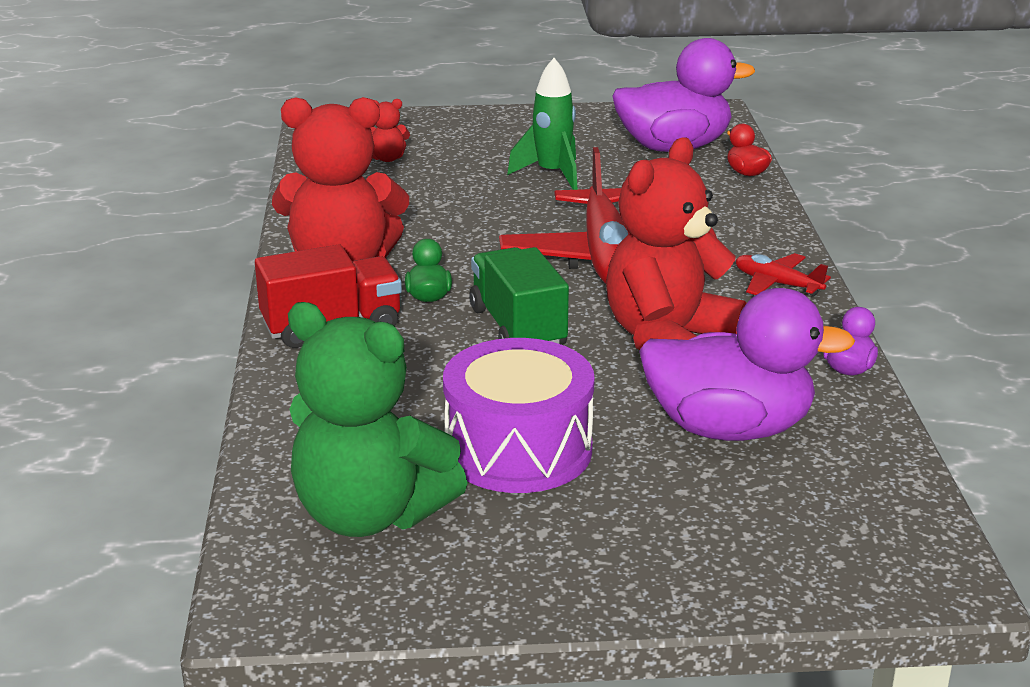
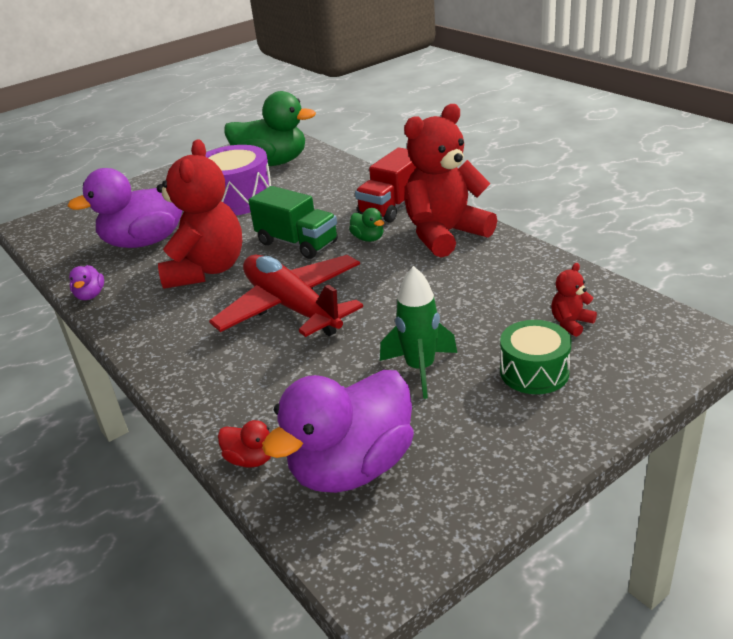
camera: 150 degrees right, 5 degrees up
green teddy bear [288,302,468,537] -> green duck [224,91,316,166]
red plane [736,253,831,296] -> none
none -> green drum [500,320,572,394]

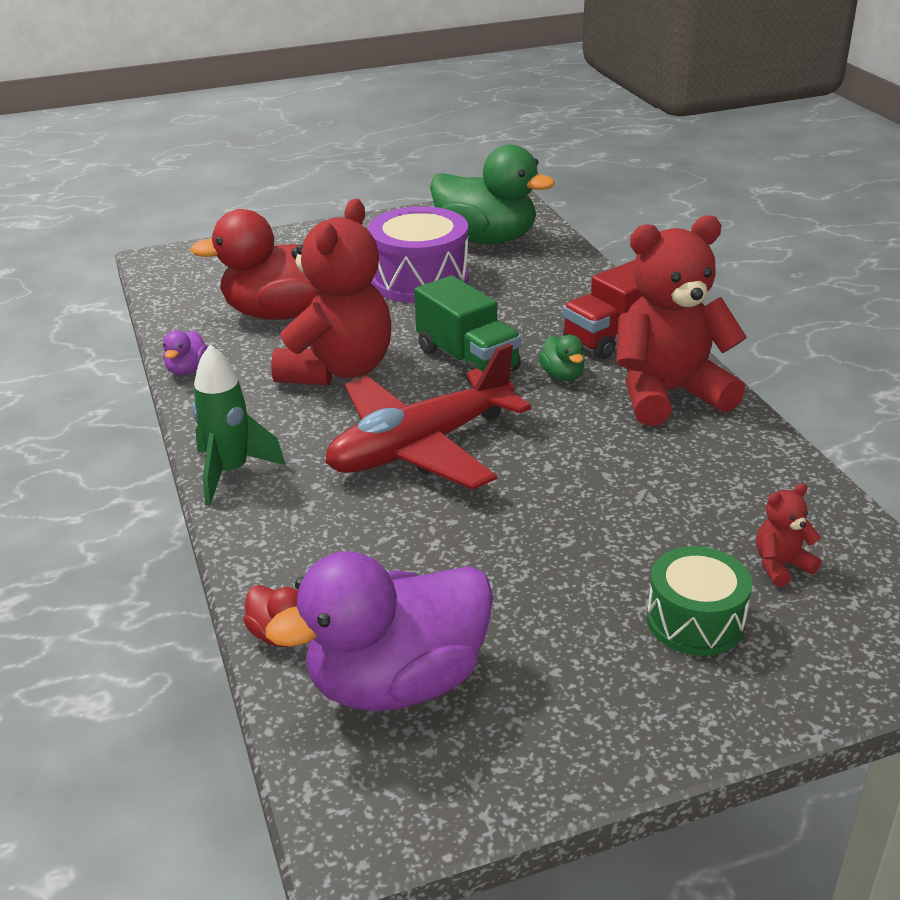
camera: 15 degrees right, 0 degrees up
purple duck [68,168,182,248] -> red duck [190,209,319,320]
red plane [209,255,363,337] -> red plane turned 105 degrees counterclockwise [325,343,531,490]
green rocket [380,266,457,399] -> green rocket moved to [192,345,285,506]

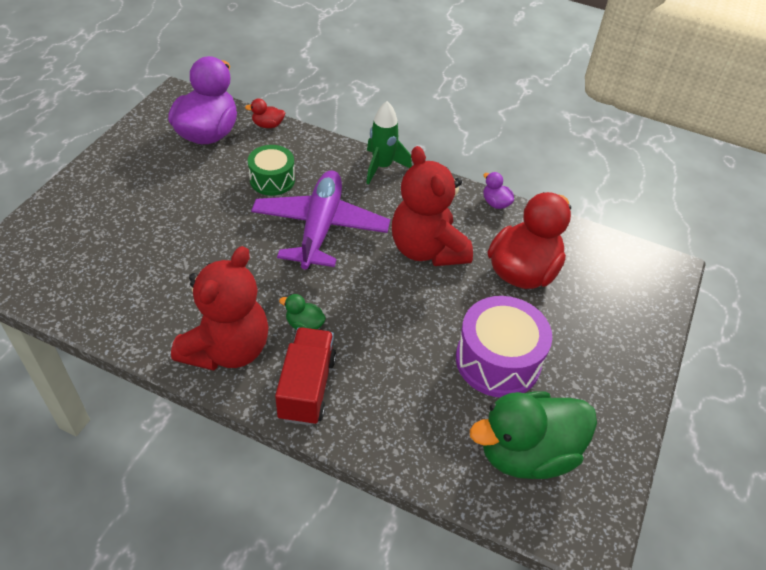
camera: 130 degrees right, 15 degrees up
red plane [325,343,531,490] -> purple plane [251,171,390,270]
green truck [414,275,522,385] -> none
green drum [647,546,752,656] -> green drum moved to [248,145,295,196]
red teddy bear [756,483,822,587] -> none

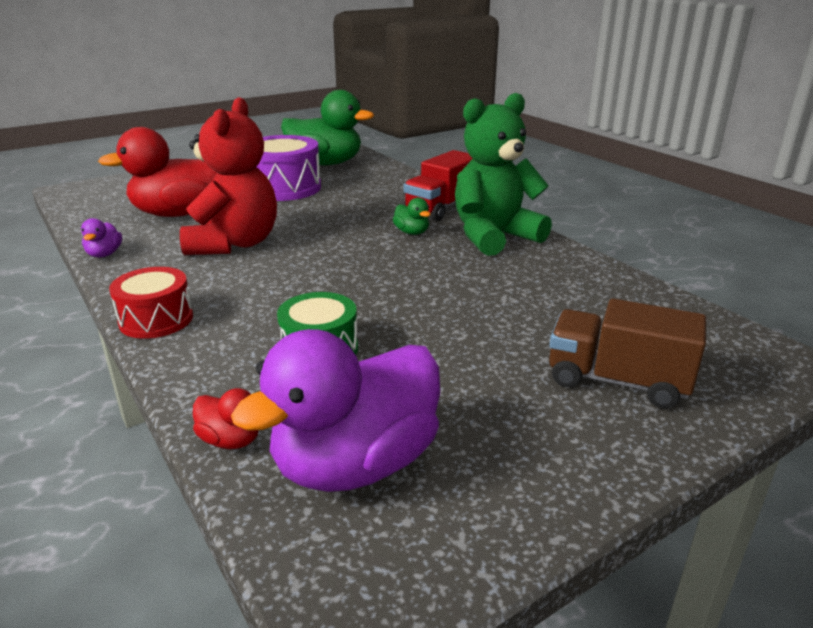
camera: 145 degrees left, 20 degrees down
red teddy bear [171,246,268,371] -> green teddy bear [455,93,552,256]
purple plane [251,171,390,270] -> none
green rocket [366,101,412,185] -> red drum [109,267,193,339]
none -> brown truck [549,298,706,409]

